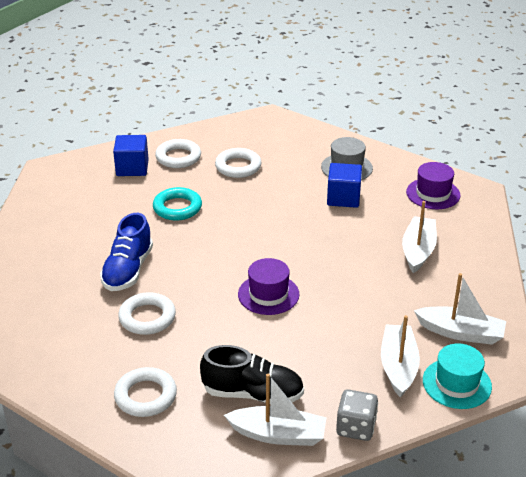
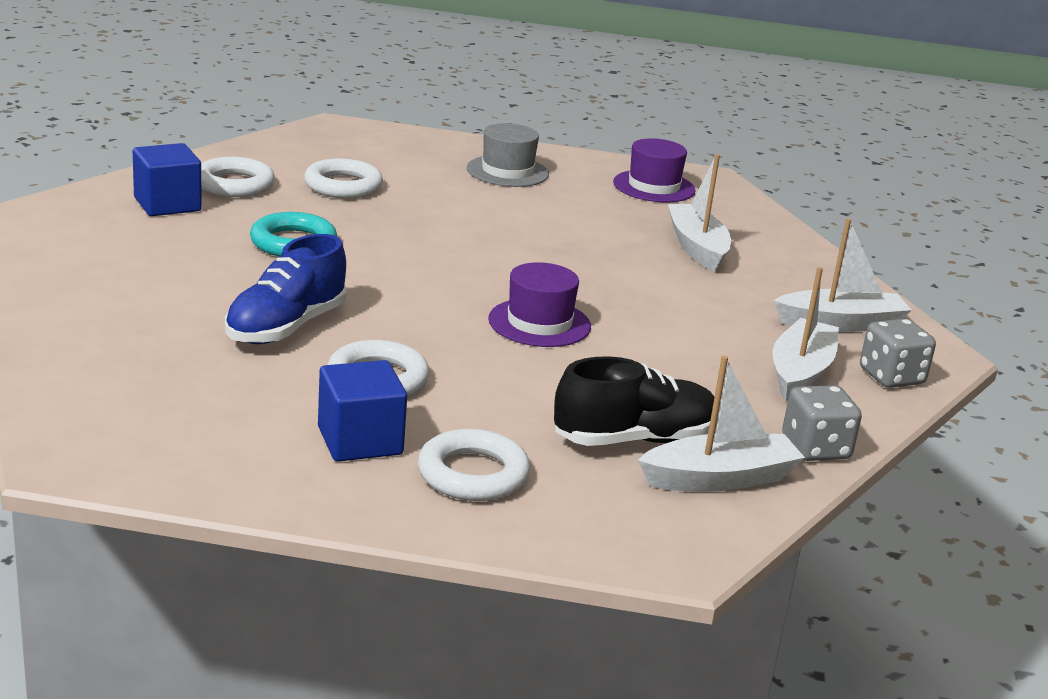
camera: 30 degrees left, 10 degrees down
blue shoe [100,213,153,291] -> blue shoe turned 45 degrees clockwise [225,234,346,344]
blue cube [327,163,362,208] -> blue cube moved to [318,360,407,462]
white boat [381,315,420,398] -> white boat turned 45 degrees clockwise [773,267,839,401]
turquoise hat [423,343,492,409] -> grey dice [860,319,936,388]

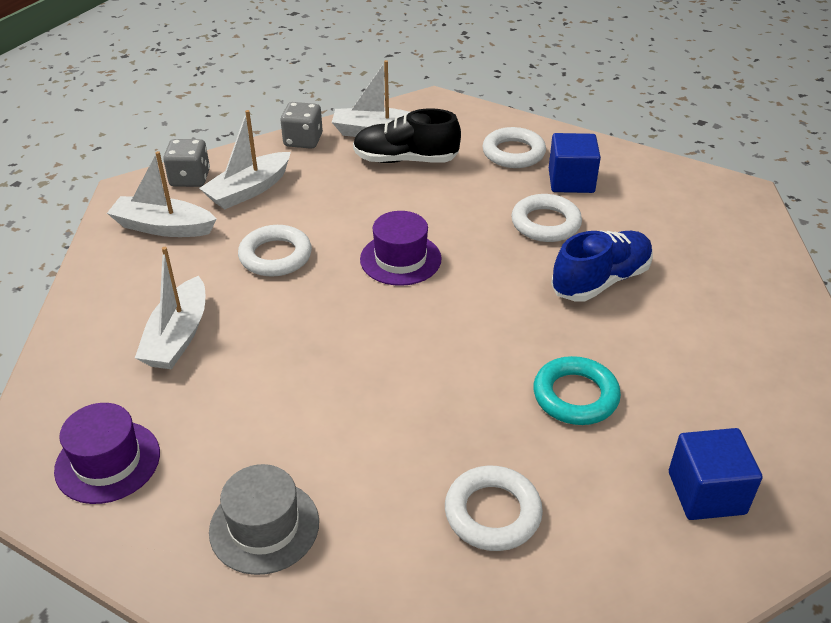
camera: 155 degrees left, 15 degrees up
white ring [201,157,275,197] -> white ring moved to [238,225,312,276]

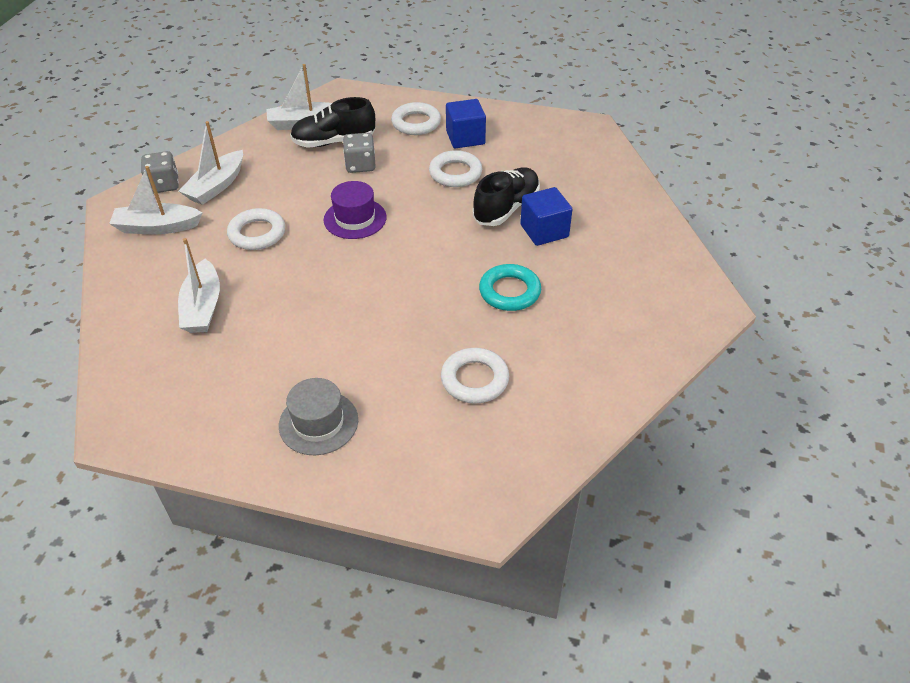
camera: 15 degrees left, 5 degrees up
purple hat [54,403,160,504] -> none
grey dice [280,102,323,149] -> grey dice moved to [343,133,376,173]
blue shoe [551,230,653,302] -> black shoe [473,167,540,226]
blue cube [669,428,763,520] -> blue cube moved to [520,187,573,246]

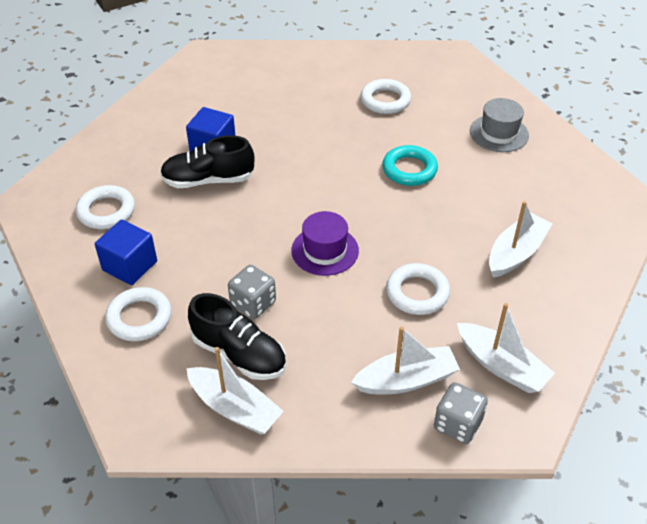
camera: 135 degrees left, 0 degrees up
white ring [429,150,482,187] -> white ring moved to [76,185,135,229]
turquoise ring [479,264,541,311] -> turquoise ring moved to [382,145,438,186]

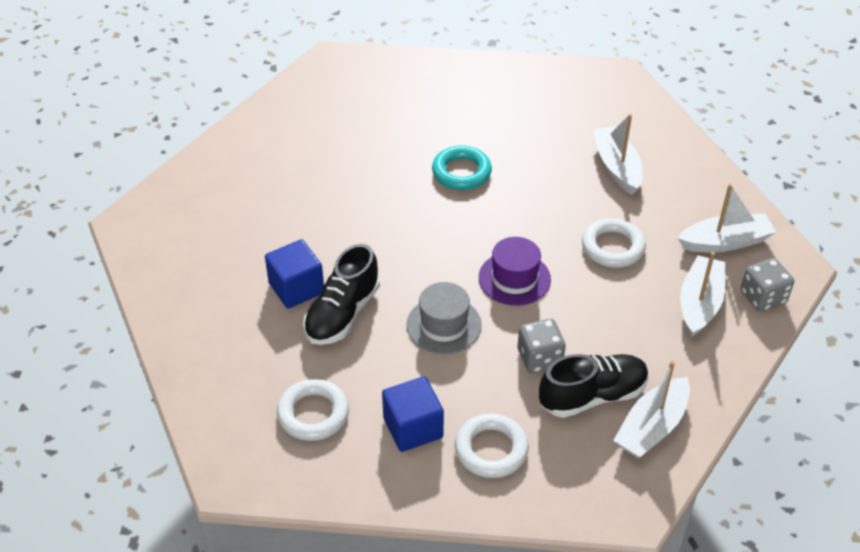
camera: 55 degrees left, 0 degrees up
white boat [186,347,283,434] -> white boat turned 150 degrees clockwise [613,361,690,458]
white ring [360,79,411,114] -> none
grey hat [470,98,529,152] -> grey hat moved to [407,282,482,354]

